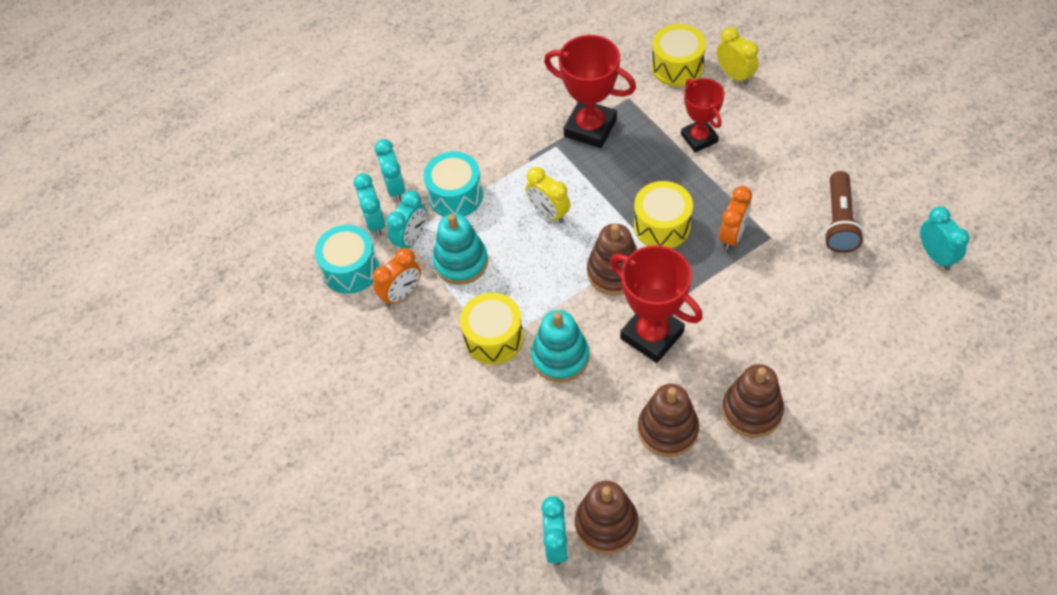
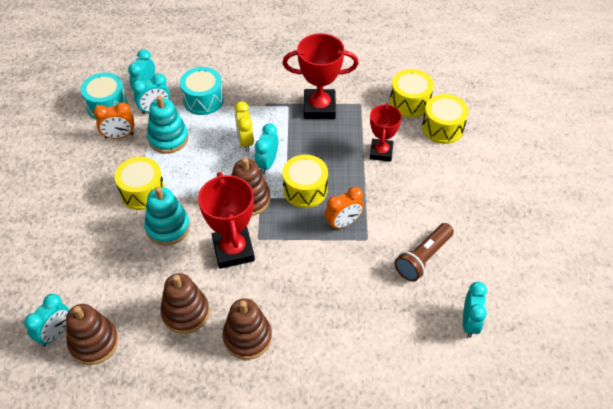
camera: 30 degrees right, 5 degrees down
turquoise clock [375,139,405,202] -> turquoise clock moved to [255,123,278,174]
red trophy [544,35,636,148] -> red trophy turned 60 degrees counterclockwise [282,33,359,119]
yellow clock [717,27,758,85] -> yellow drum [422,94,468,144]

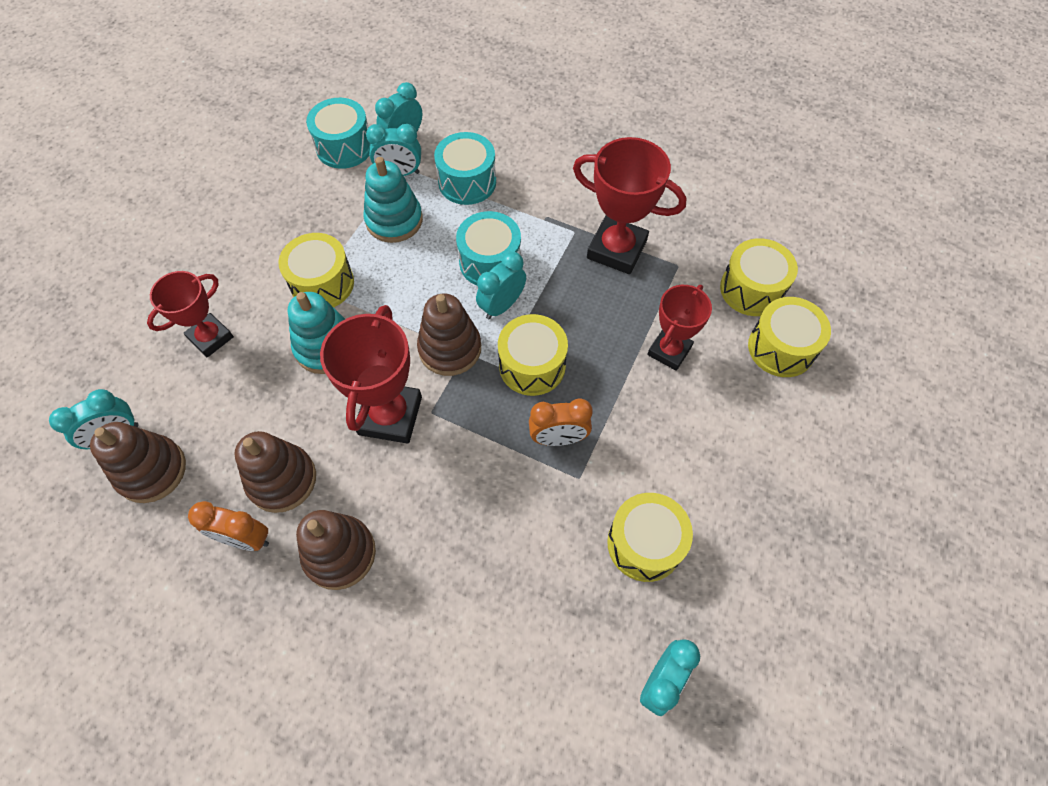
camera: 25 degrees right, 10 degrees up
orange clock [93,102,134,139] -> orange clock moved to [188,501,269,551]
yellow clock [234,101,254,151] -> turquoise drum [456,211,521,286]
brown flashlight [394,223,454,282] -> yellow drum [607,493,693,582]
none -> red trophy [147,271,234,358]

